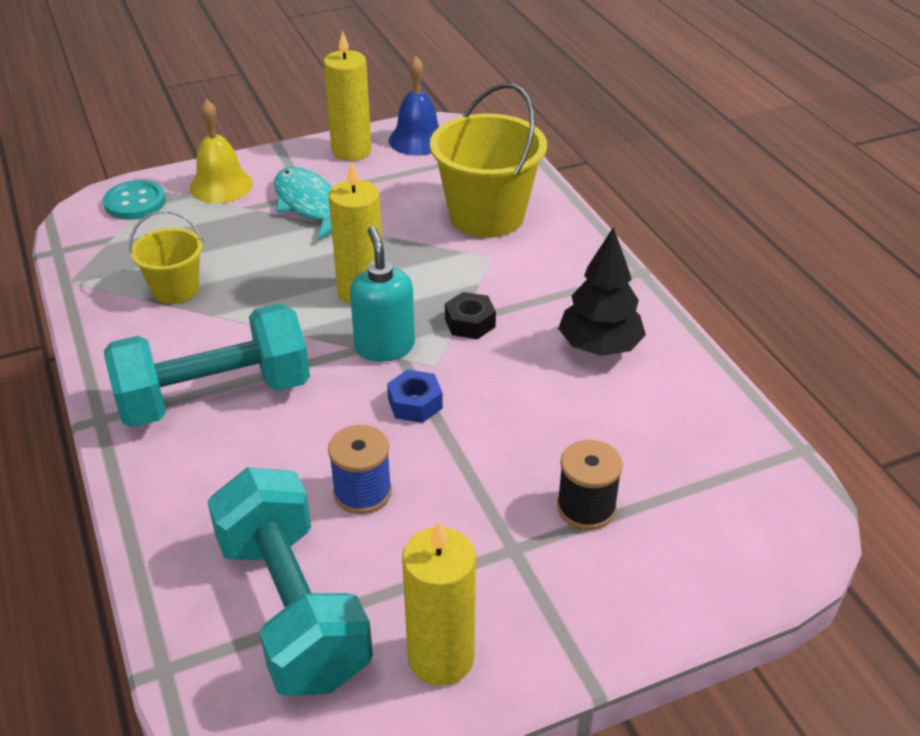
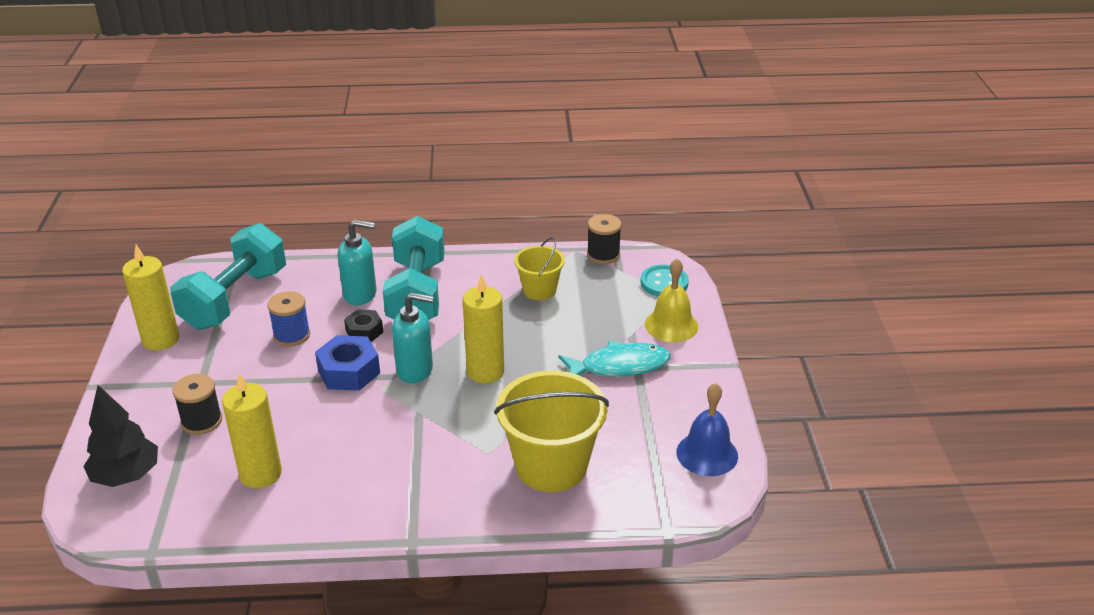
camera: 110 degrees right, 5 degrees down
turquoise dumbbell [207,467,373,696] -> turquoise dumbbell turned 60 degrees counterclockwise [170,223,286,330]
yellow candle [324,31,372,161] -> yellow candle moved to [222,373,282,489]
blue nut [387,369,443,423] -> blue nut [315,335,380,391], size x1.58
black nut [445,292,496,339] -> black nut moved to [344,310,383,342]
black tree [558,227,646,356] -> black tree moved to [83,385,158,487]
none -> turquoise soap dispenser [338,220,377,305]
none -> black spool [587,214,622,264]

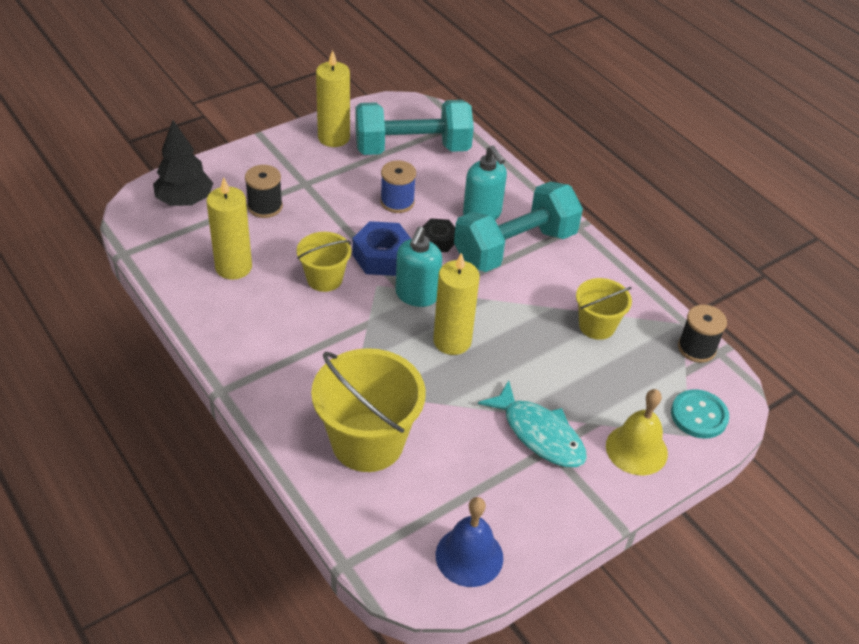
camera: 55 degrees right, 10 degrees up
turquoise soap dispenser [392,292,434,383] -> turquoise soap dispenser turned 45 degrees clockwise [395,226,442,307]
none -> yellow bucket [297,232,351,292]

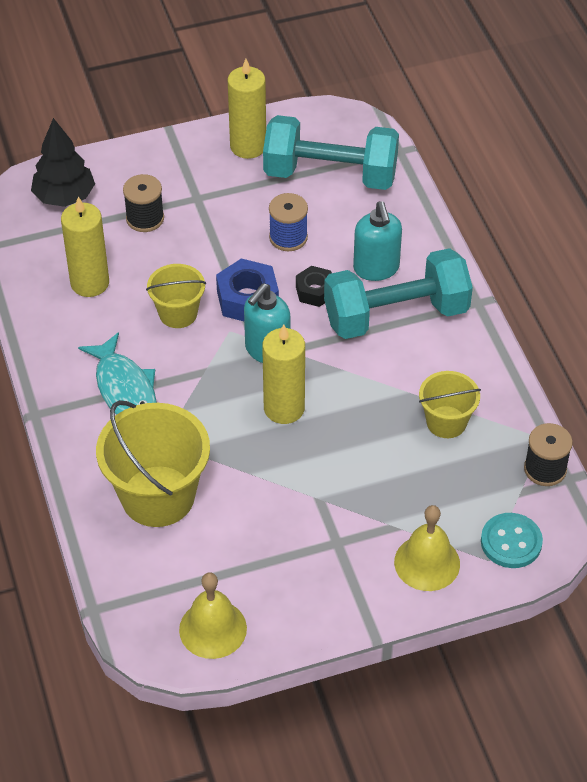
camera: 20 degrees right, 5 degrees up
blue bell [436,497,503,587] -> yellow bell [179,572,247,659]
turquoise fish [478,381,587,468] -> turquoise fish moved to [78,332,157,415]

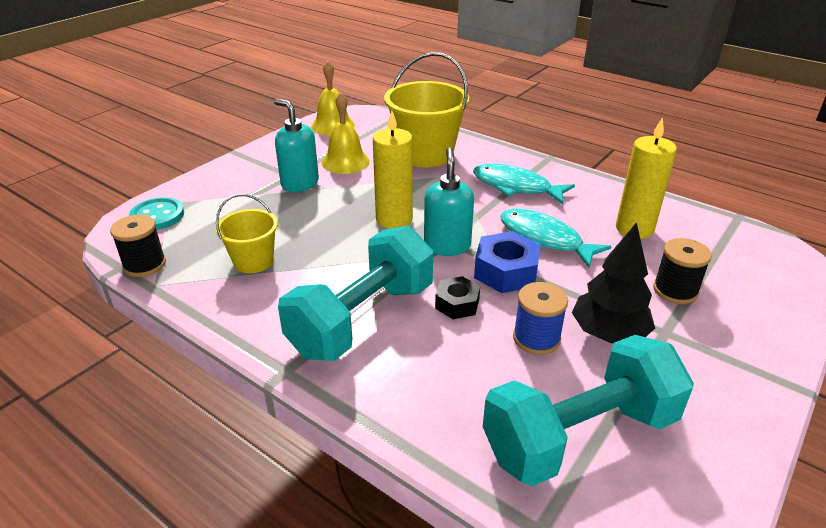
camera: 145 degrees right, 15 degrees down
black tree [31,118,95,207] -> black tree moved to [572,222,655,343]
yellow bucket [146,264,206,328] -> turquoise fish [500,208,612,267]
yellow candle [228,59,266,159] -> none
turquoise soap dispenser [353,201,402,281] -> turquoise soap dispenser moved to [274,99,319,192]
yellow bell [394,505,460,591] -> yellow bell moved to [322,92,370,174]

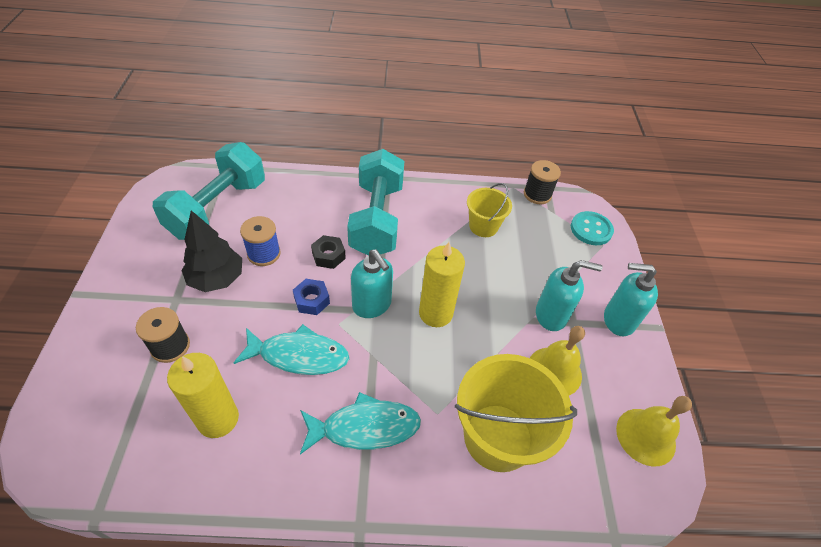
camera: 140 degrees right, 15 degrees up
blue nut [474,231,541,293] -> blue nut [293,279,330,315], size x0.63
none -> turquoise soap dispenser [604,263,658,336]

